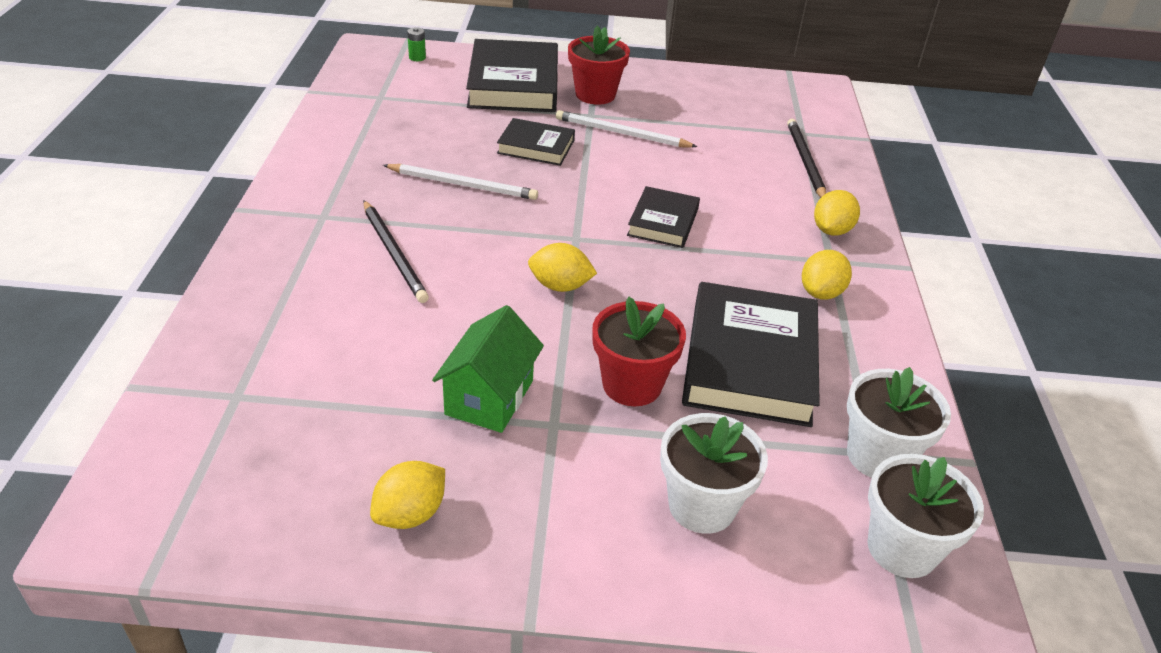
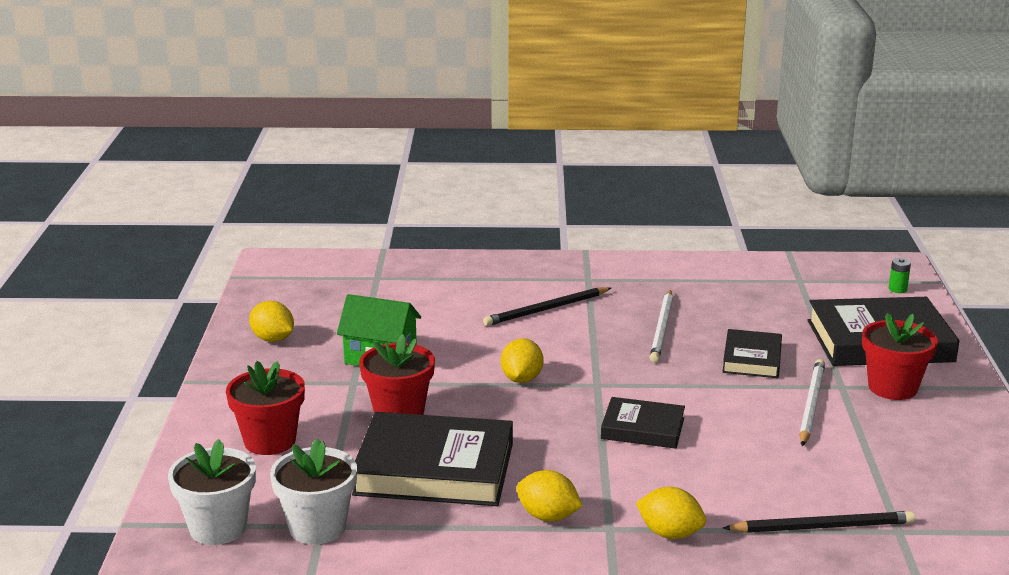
camera: 90 degrees right, 15 degrees down
white flower pot [660,413,768,534] -> red flower pot [226,361,305,455]

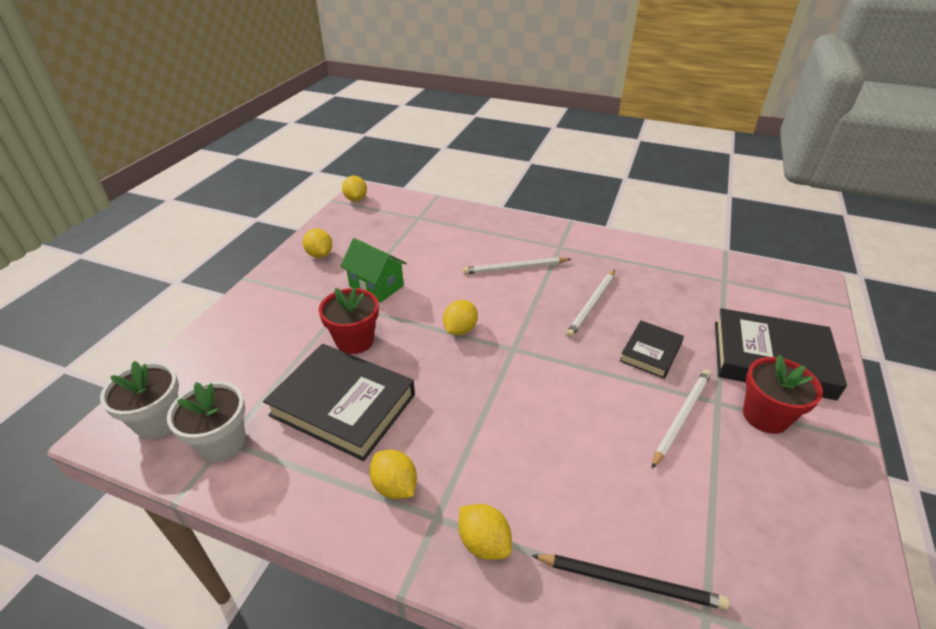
camera: 20 degrees right, 15 degrees up
red flower pot [226,361,305,455] -> none
black pencil [483,287,611,326] -> white pencil [463,257,571,274]
black book [601,397,685,449] -> none
green battery [889,258,911,293] -> none
none -> yellow lemon [342,176,367,202]

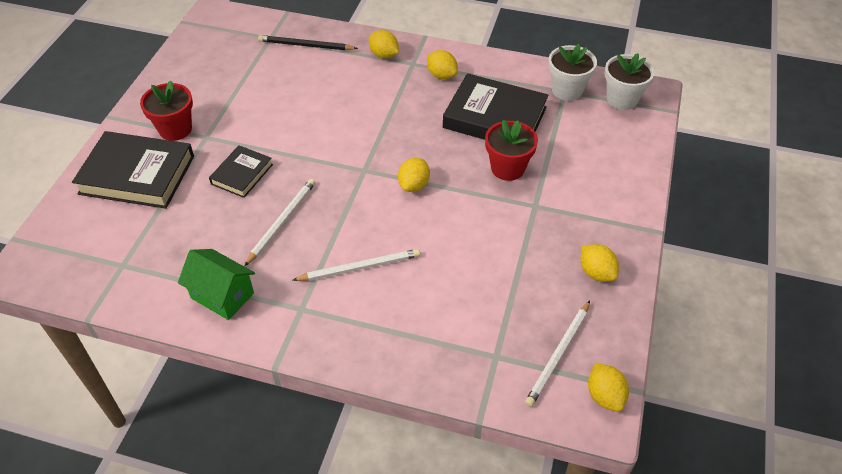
camera: 175 degrees right, 10 degrees up
green house [340,238,407,303] -> green house moved to [178,249,255,320]
white pencil [652,370,711,468] -> white pencil moved to [525,301,590,407]

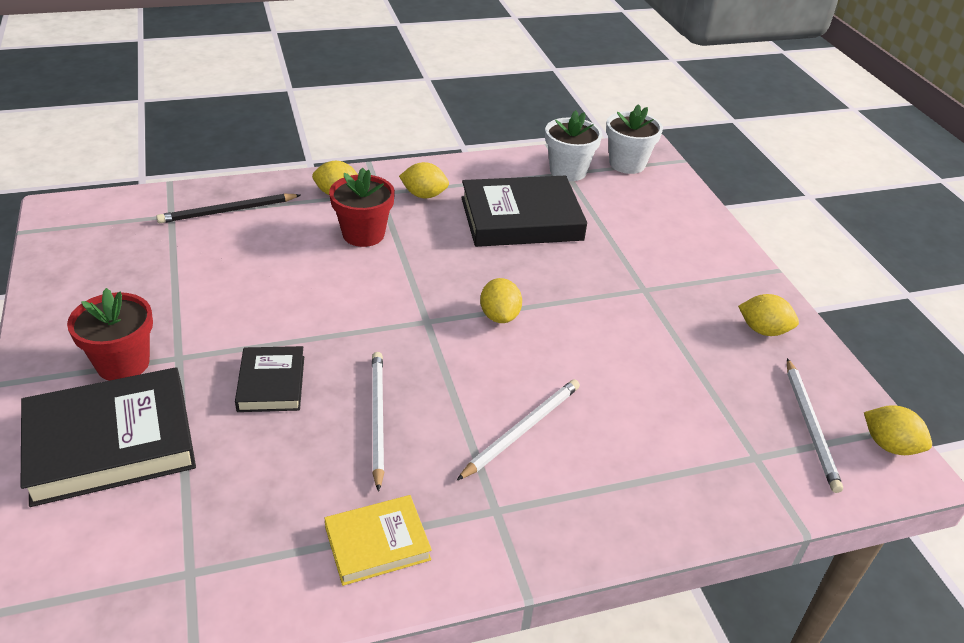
camera: 35 degrees left, 10 degrees down
green house [178,249,255,320] -> yellow book [324,495,432,586]
red flower pot [485,120,538,181] -> red flower pot moved to [329,167,395,247]

